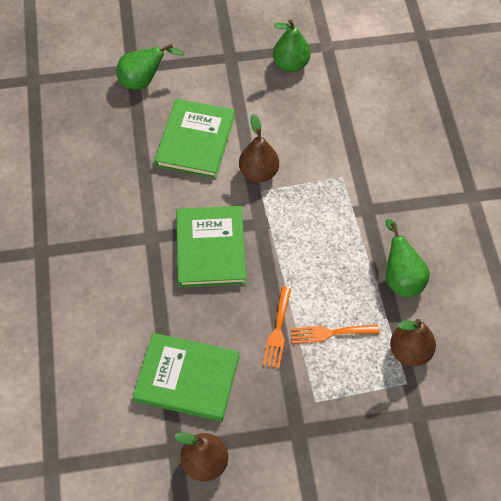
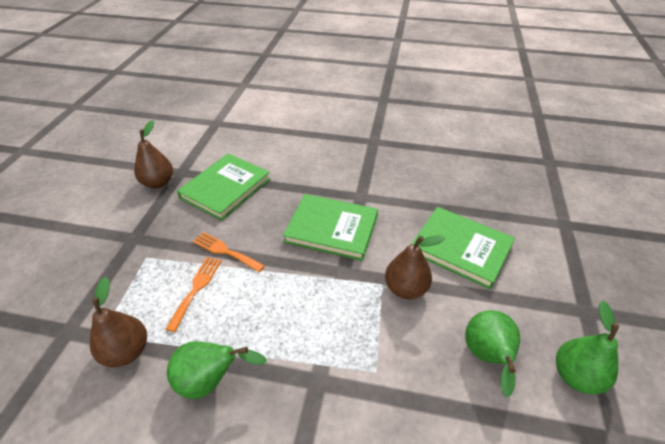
camera: 110 degrees right, 15 degrees down
green pear [116,44,185,90] -> green pear moved to [465,310,520,397]

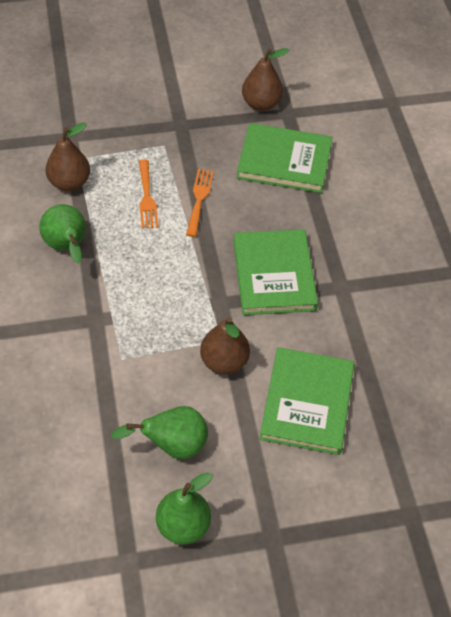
camera: 65 degrees right, 10 degrees up
orange fork [166,257,221,332] -> orange fork turned 90 degrees clockwise [139,159,158,229]

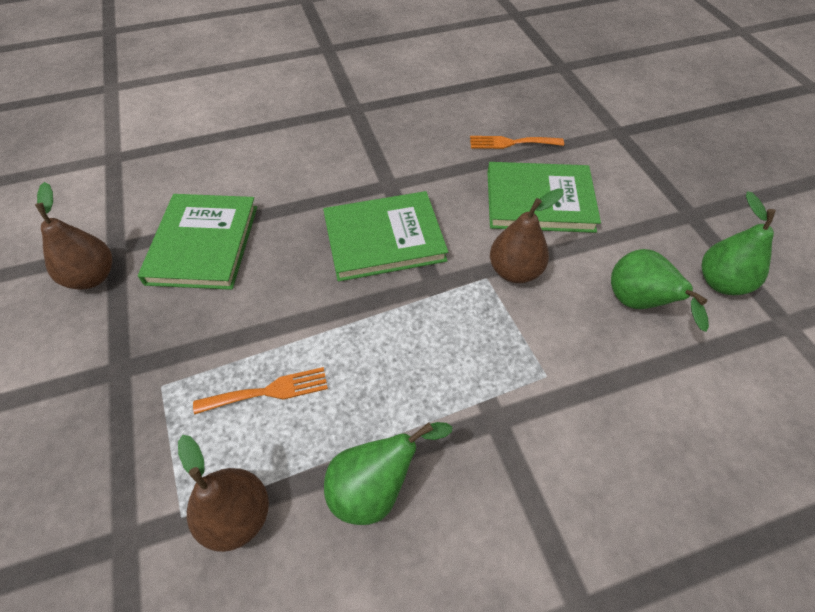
camera: 95 degrees left, 0 degrees up
orange fork [186,169,214,237] -> orange fork moved to [470,136,564,149]

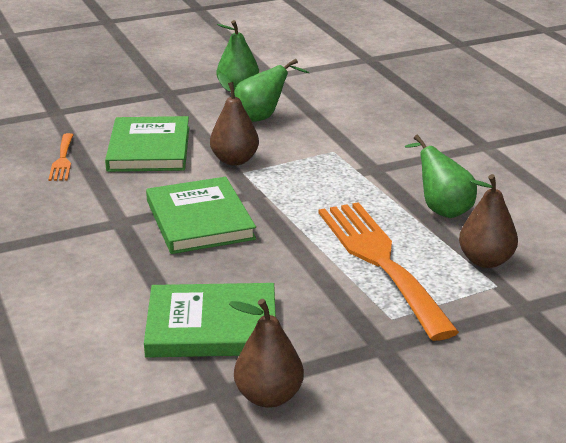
camera: 95 degrees left, 25 degrees down
orange fork [193,367,328,415] -> orange fork [319,202,459,341], size x2.18

